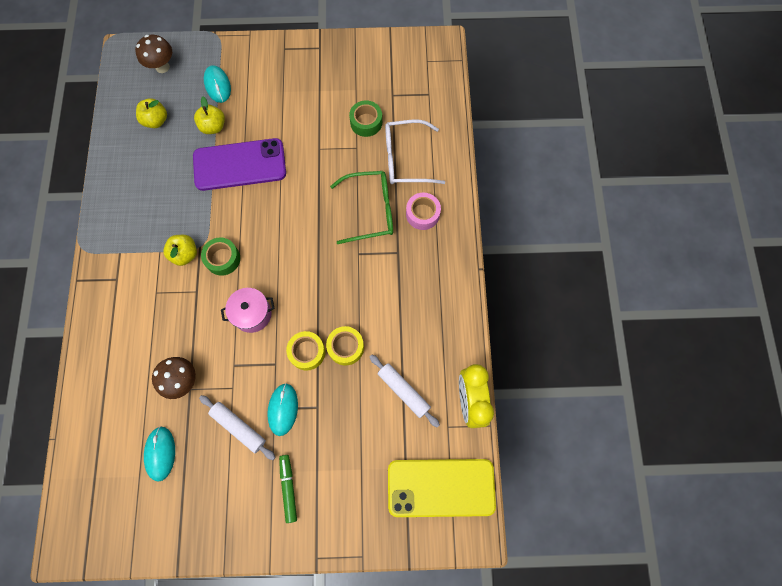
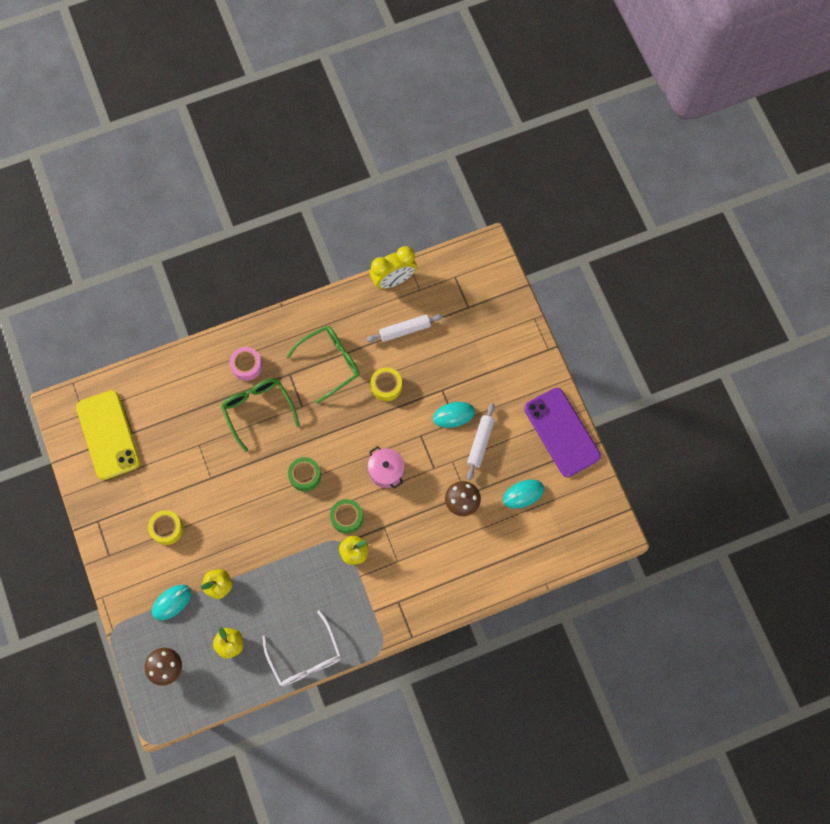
camera: 110 degrees left, 0 degrees up
purple phone [193,138,286,191] -> purple phone moved to [524,388,601,477]
green marker [279,455,297,523] -> none
yellow tape [286,331,325,371] -> yellow tape moved to [148,510,183,545]
green tape [349,100,382,137] -> green tape moved to [288,457,321,492]
white rolling pin [369,355,440,427] -> white rolling pin turned 45 degrees clockwise [366,314,443,342]
white glasses [385,120,445,184] -> white glasses moved to [263,610,342,686]
yellow phone [388,459,496,517] -> yellow phone moved to [76,390,140,480]
none -> green glasses [287,326,360,404]

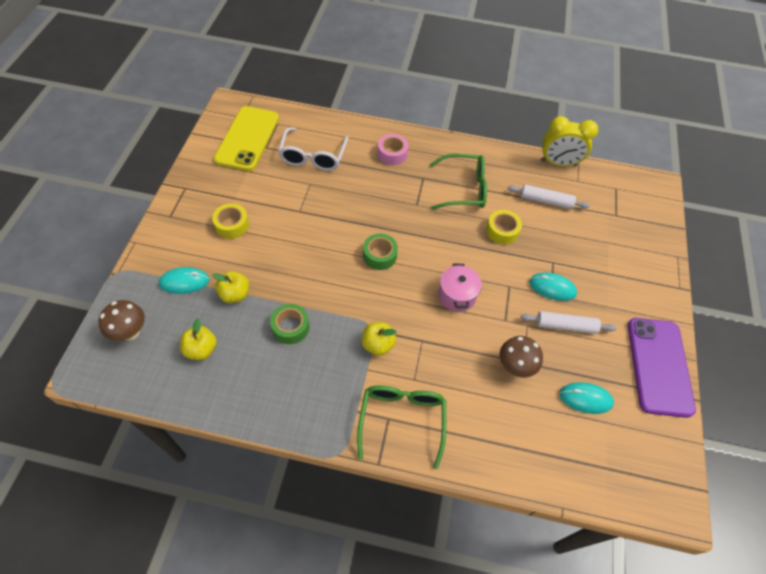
camera: 30 degrees right, 15 degrees down
green glasses [221,378,300,452] -> green glasses moved to [357,385,446,470]
white glasses [263,610,342,686] -> white glasses moved to [278,127,348,171]
green tape [330,499,363,534] -> green tape moved to [270,304,309,344]
white rolling pin [467,403,495,480] -> white rolling pin turned 45 degrees clockwise [521,311,616,334]

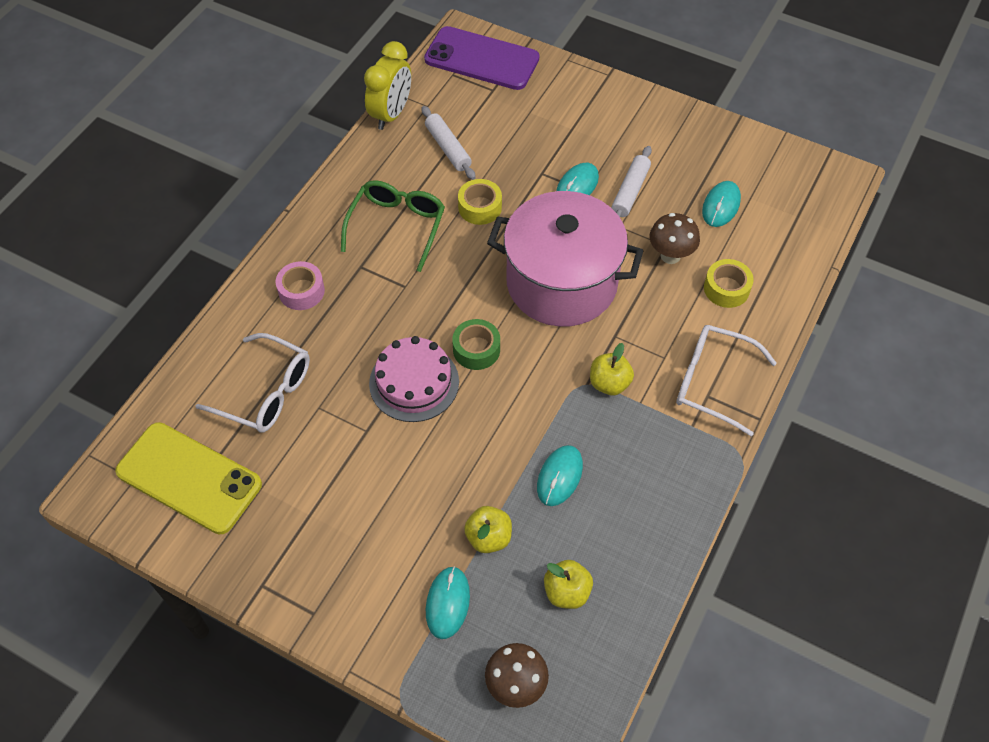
camera: 70 degrees left, 0 degrees up
yellow tape [212,203,249,239] -> yellow tape moved to [704,259,754,308]
green tape [270,304,309,344] -> turquoise mouse [537,445,583,506]
green glasses [357,385,446,470] -> white glasses [676,325,777,436]
pink pot [438,263,482,312] -> pink pot [487,191,643,327], size x2.25
white rolling pin [507,184,590,209] -> white rolling pin turned 60 degrees counterclockwise [421,106,476,180]
purple phone [628,318,696,418] -> purple phone moved to [424,26,539,90]
none -> pink cake [369,336,459,422]

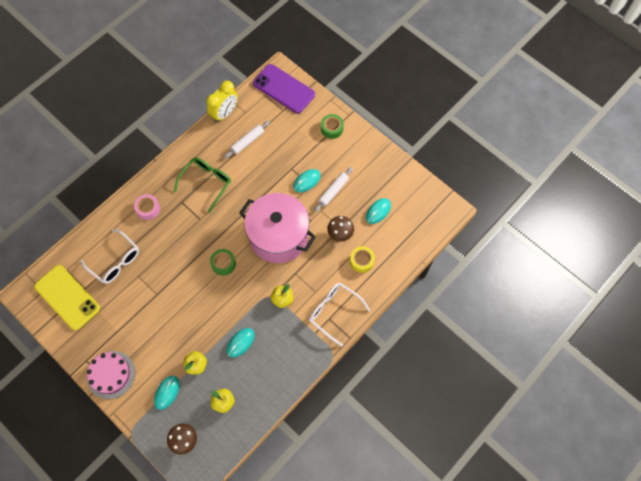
camera: 15 degrees right, 10 degrees up
pink cake [369,336,459,422] -> pink cake moved to [87,351,135,399]
white rolling pin [421,106,476,180] -> white rolling pin turned 60 degrees clockwise [224,121,270,158]
yellow tape [458,179,502,225] -> none
none -> green tape [321,114,344,139]

